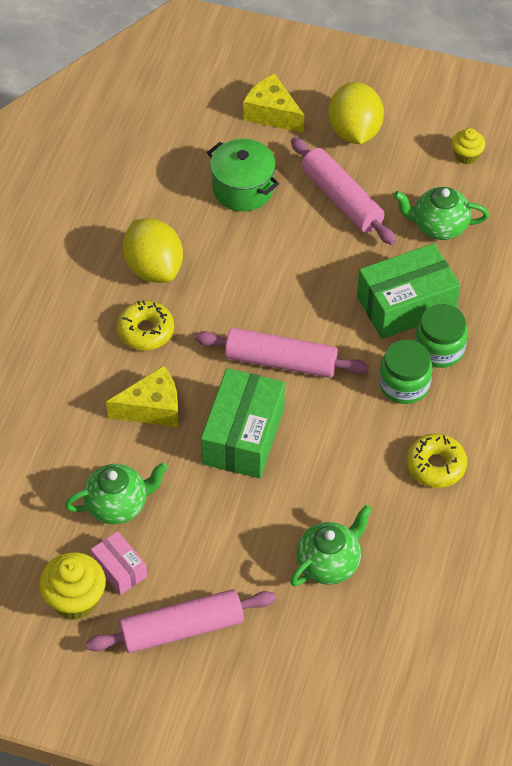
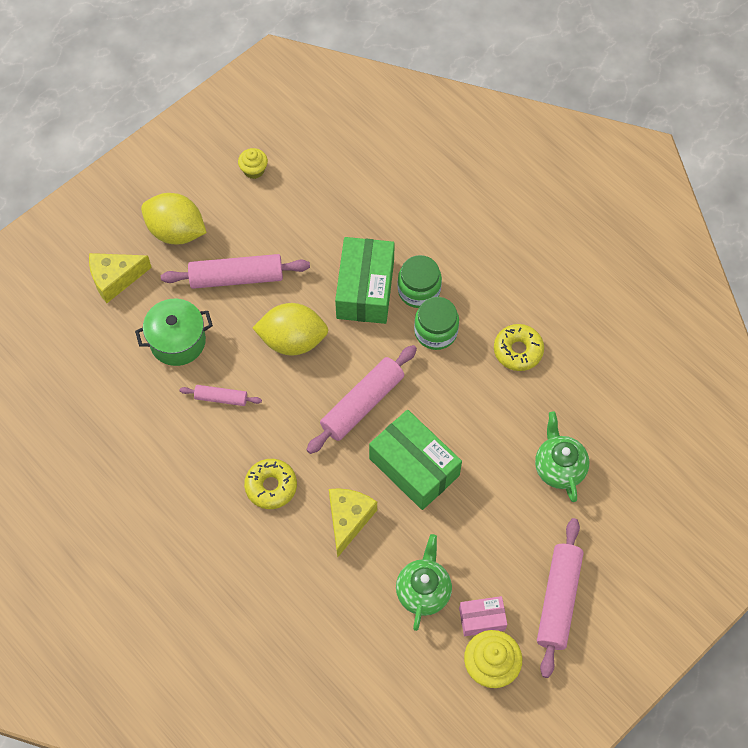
camera: 60 degrees left, 10 degrees up
yellow lemon [123,218,183,283] -> yellow lemon moved to [253,303,329,356]
green teapot [394,187,489,240] -> none
none -> pink rolling pin [179,385,262,406]

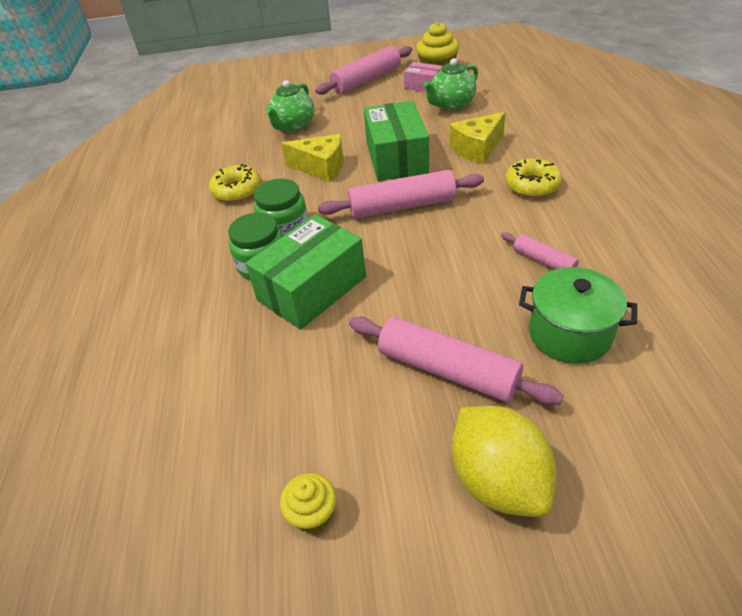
camera: 140 degrees left, 20 degrees down
yellow cheese [89,253,152,303] -> yellow cheese moved to [281,134,344,182]
yellow lemon [253,303,329,356] -> none

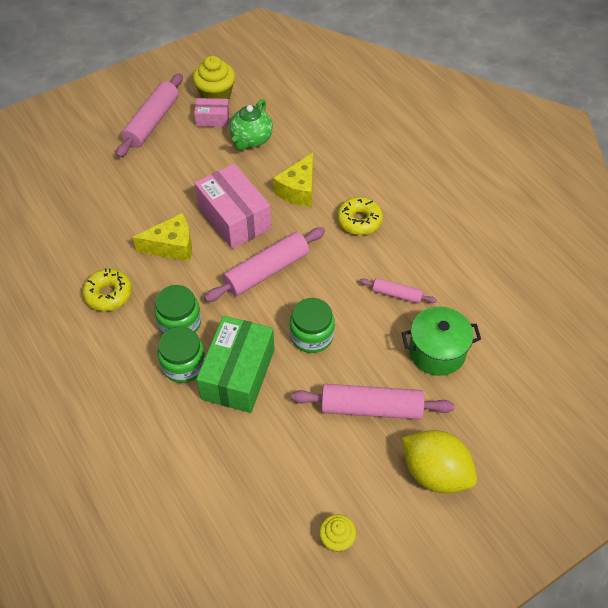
camera: 30 degrees left, 10 degrees up
green teapot [265,80,314,132] -> none
green box [364,101,429,181] -> pink box [195,164,271,249]
none -> green jar [290,298,335,353]

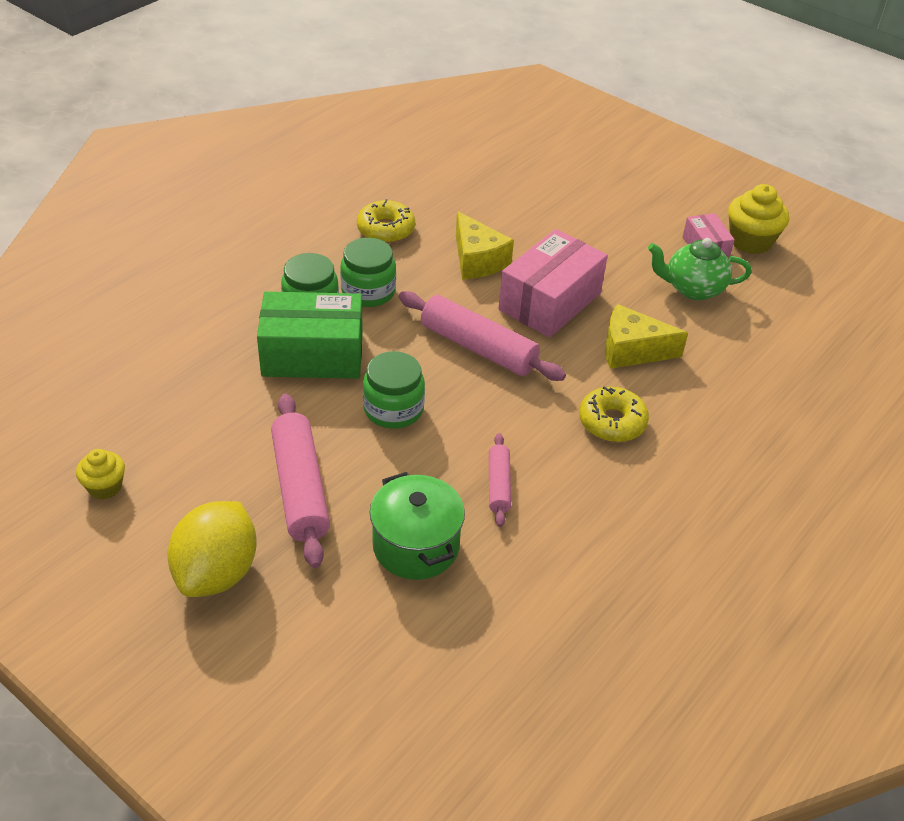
camera: 70 degrees right, 10 degrees down
pink rolling pin [116,73,183,158] -> none

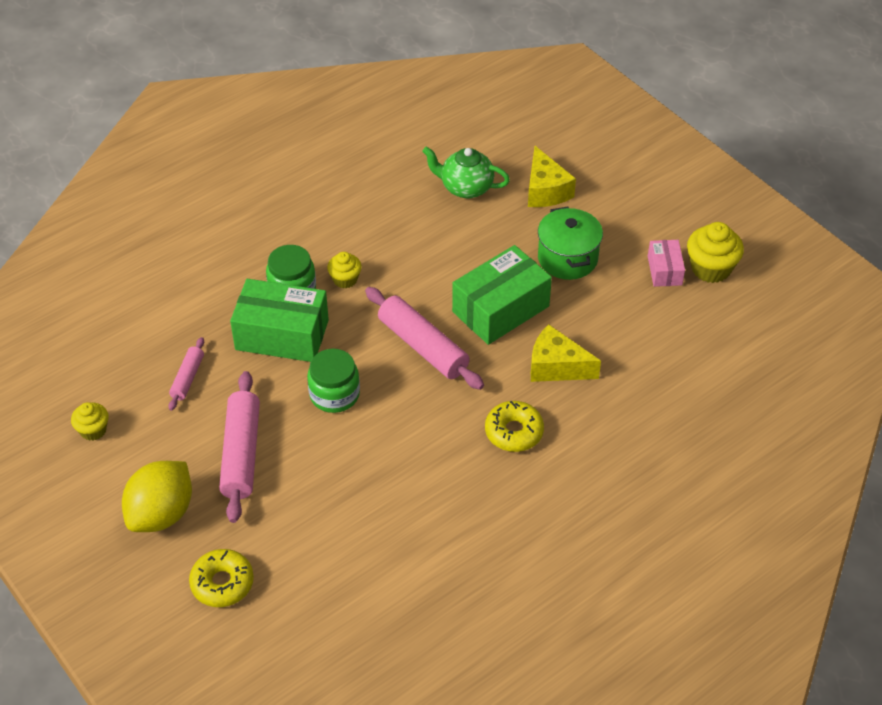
camera: 15 degrees right, 5 degrees up
green jar [340,238,396,307] -> yellow cupcake [327,252,362,288]
yellow donut [357,199,415,243] -> yellow donut moved to [189,549,254,607]
green pot [370,472,465,580] -> green pot moved to [538,207,603,280]
yellow cheese [456,211,514,279] -> yellow cheese moved to [528,146,576,207]
pink rolling pin [489,433,511,527] -> pink rolling pin moved to [168,337,204,411]
pink box [498,229,608,338] -> green box [452,245,552,345]
green teapot [648,238,752,300] -> green teapot moved to [422,147,510,198]

